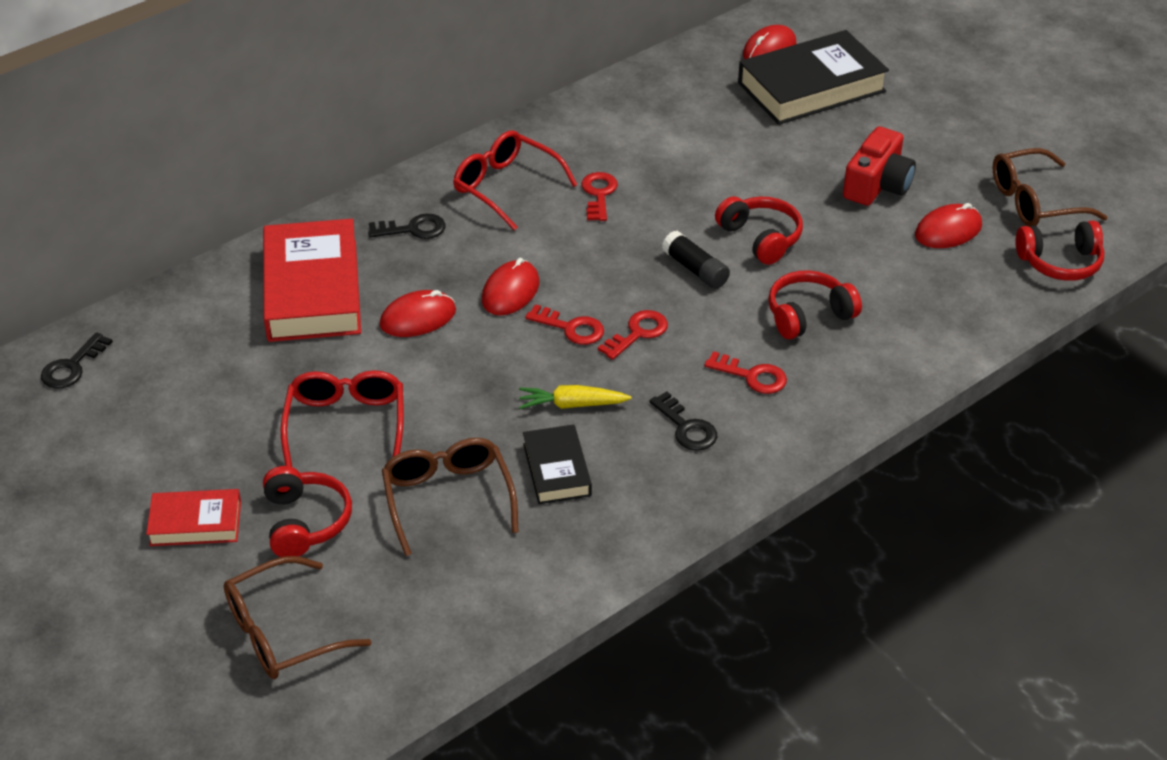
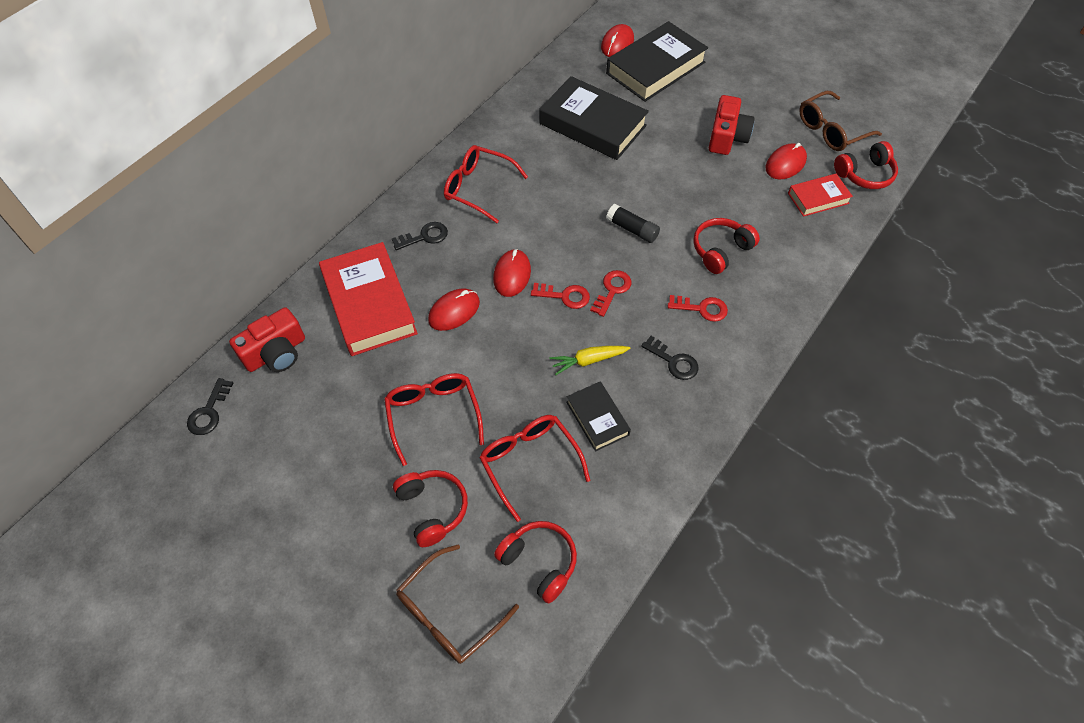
camera: 15 degrees left, 15 degrees up
red book [146,489,241,546] -> red book moved to [788,174,853,217]
brown glasses [382,438,519,556] -> red glasses [479,415,590,522]
red key [581,172,618,221] -> none
red headphones [715,196,803,265] -> red headphones moved to [494,521,577,604]
none -> red camera [229,307,305,372]
none -> black book [540,76,649,160]

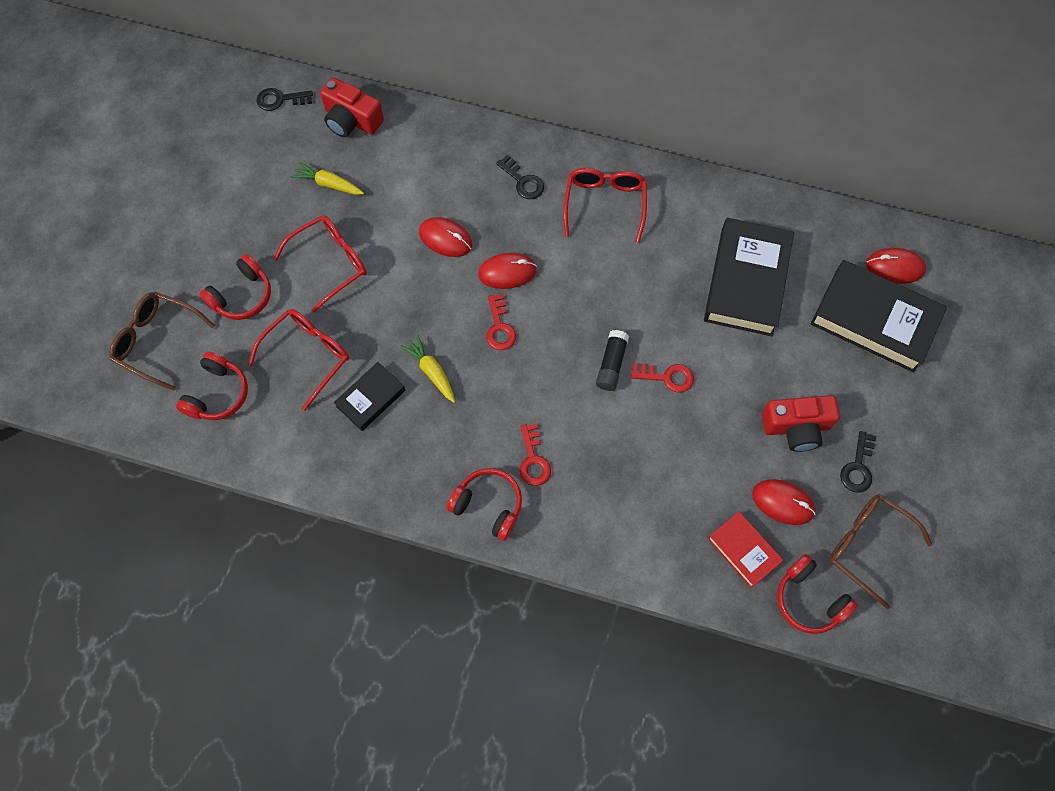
camera: 70 degrees right, 10 degrees up
red book [319,242,418,356] -> none
red key [590,270,631,317] -> red key moved to [631,363,694,392]
black key [641,336,698,380] -> black key moved to [840,431,876,493]
red headphones [693,218,760,274] -> red headphones moved to [446,468,522,541]
none -> yellow carrot [291,161,364,195]

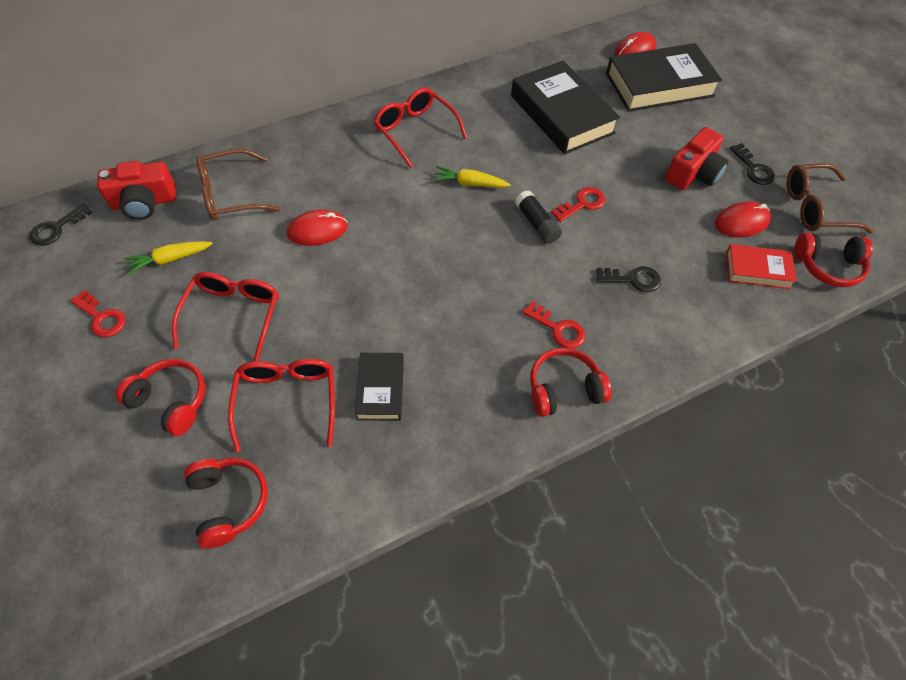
camera: 45 degrees left, 10 degrees down
brown glasses [109,292,215,391] -> brown glasses moved to [196,149,281,221]
red headphones [199,254,271,320] -> red headphones turned 60 degrees counterclockwise [115,359,206,436]
yellow carrot [400,335,455,403] -> yellow carrot moved to [433,166,511,188]
red mouse [478,252,537,289] -> none
red key [486,294,516,350] -> red key moved to [70,290,126,337]
black key [496,155,544,199] -> black key moved to [596,266,661,292]

